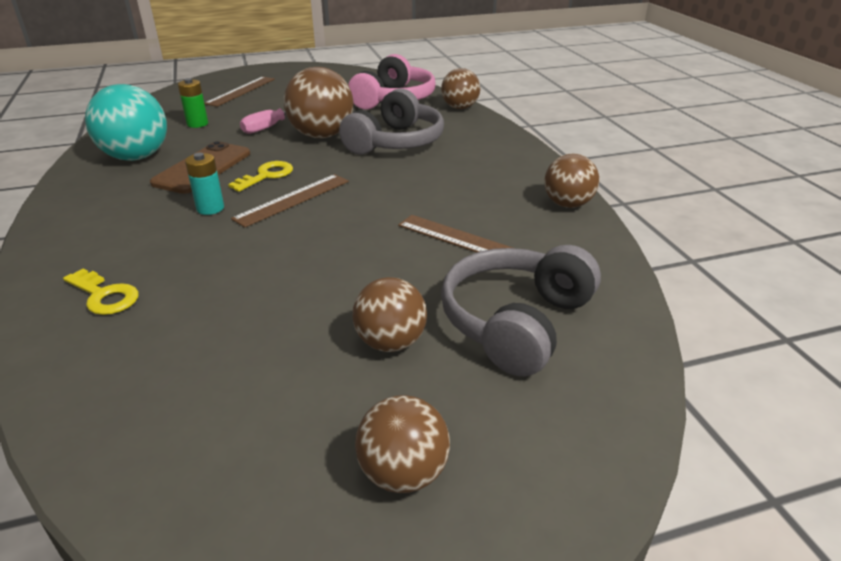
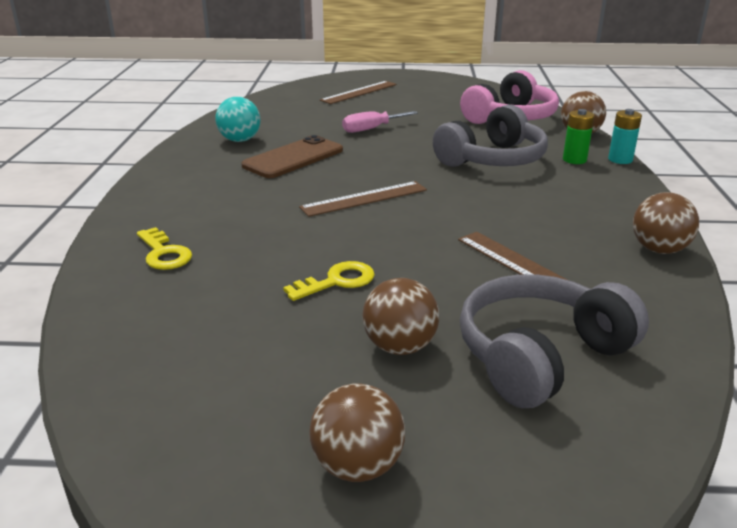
camera: 20 degrees right, 5 degrees down
turquoise ball [85,84,167,161] -> turquoise ball [215,97,260,142], size x0.63
green battery [178,78,208,128] -> green battery moved to [563,109,594,164]
turquoise battery [185,153,224,215] -> turquoise battery moved to [608,109,642,164]
yellow key [228,161,293,192] -> yellow key moved to [283,261,375,301]
brown ball [284,67,354,138] -> none

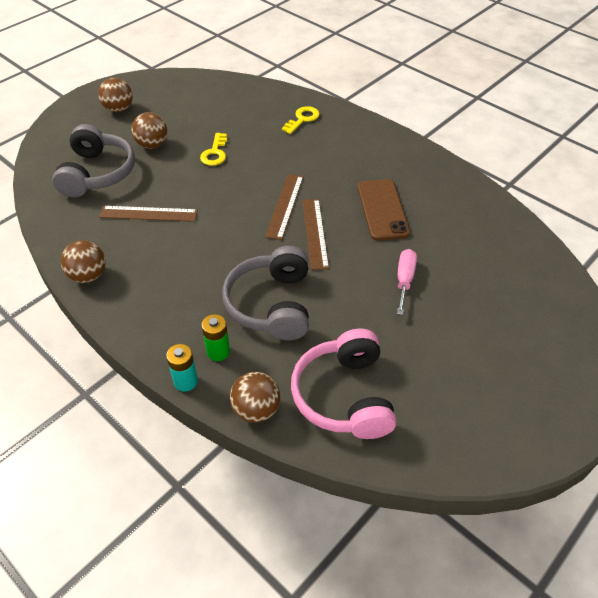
camera: 130 degrees right, 20 degrees up
yellow key [137,227,192,270] -> yellow key turned 120 degrees clockwise [282,106,319,134]
turquoise ball [215,97,260,142] -> none
brown ruler [320,81,397,104] -> brown ruler moved to [302,199,329,270]

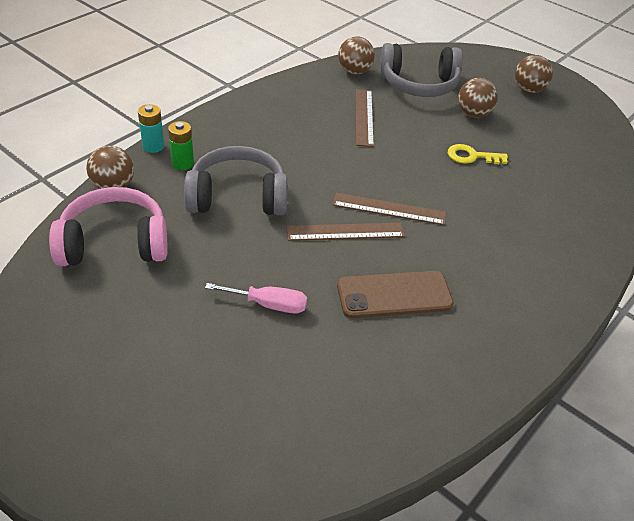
camera: 85 degrees right, 5 degrees down
brown ball [61,240,106,283] -> brown ball moved to [338,37,375,74]
yellow key [282,106,319,134] -> none

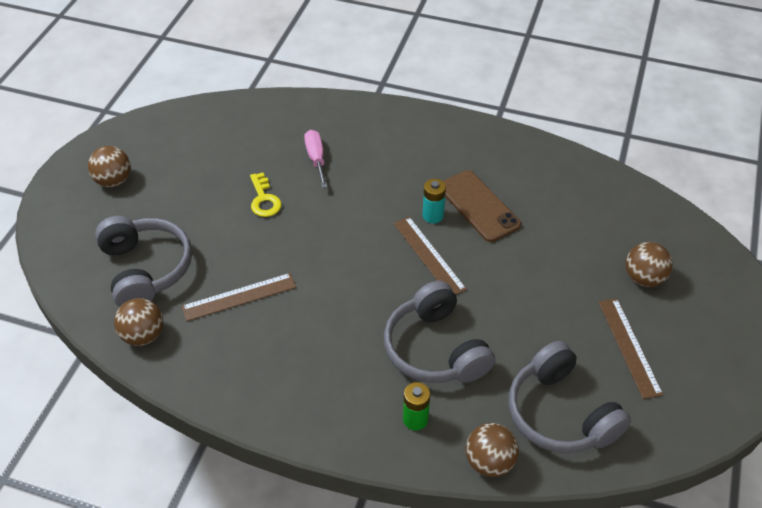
camera: 110 degrees left, 5 degrees up
pink headphones [49,187,168,266] -> grey headphones [508,341,631,453]
turquoise battery [138,104,164,153] -> turquoise battery moved to [422,179,446,224]
pink screwdriver [205,283,307,314] -> pink screwdriver moved to [304,130,328,188]
brown ruler [333,193,446,225] -> brown ruler moved to [598,298,663,399]
brown ball [458,78,498,118] -> brown ball moved to [625,242,673,287]

